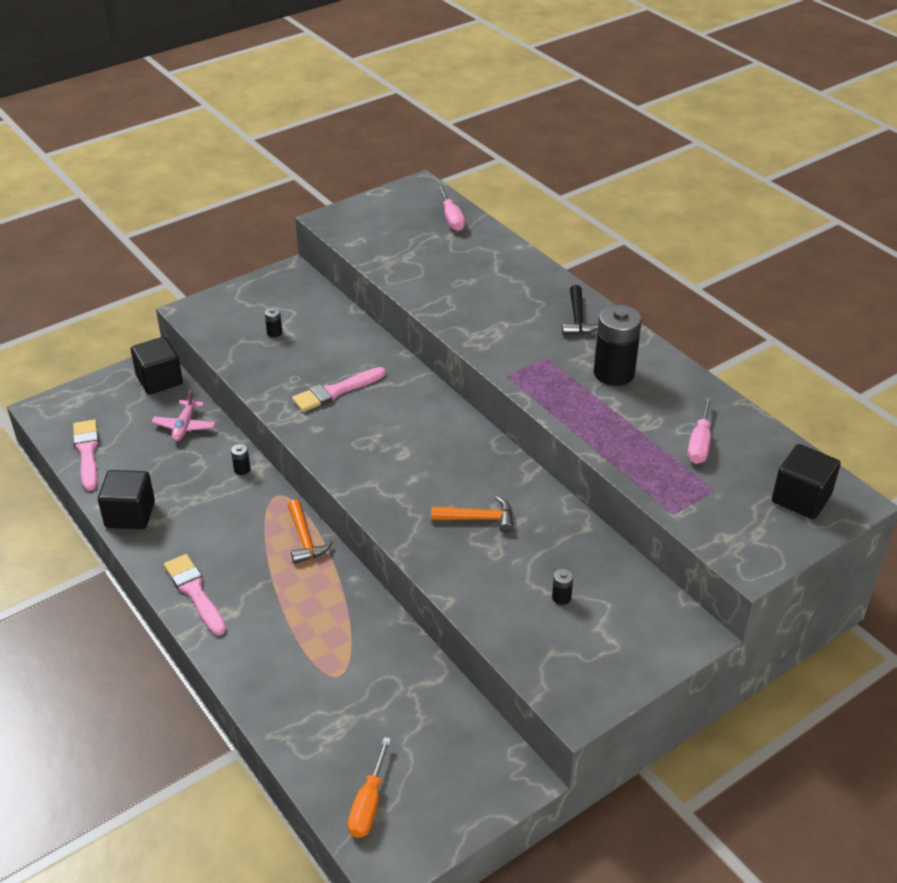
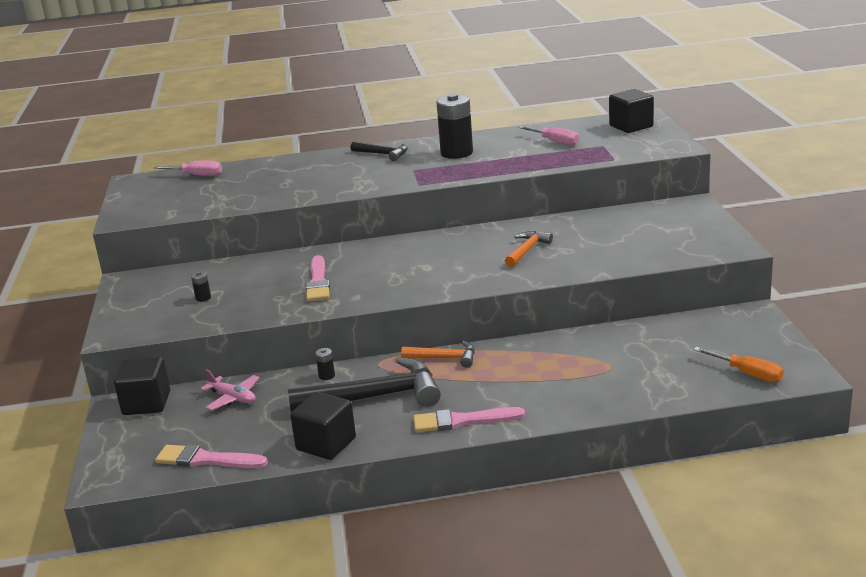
camera: 60 degrees left, 15 degrees down
black battery [552,569,573,605] -> none
none -> black hammer [288,357,441,412]

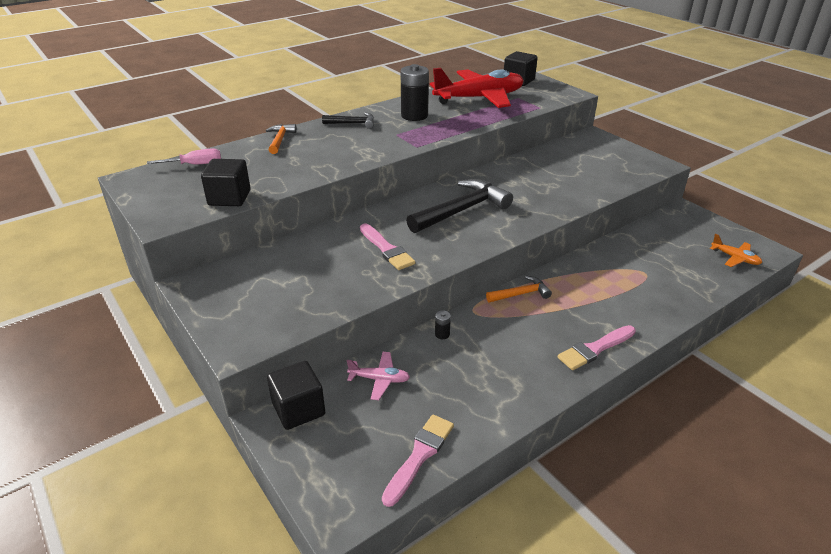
camera: 30 degrees left, 10 degrees up
pink brush [155,444,268,468] -> pink brush turned 135 degrees clockwise [382,415,454,507]
black battery [191,271,211,302] -> none
black hammer [288,357,441,412] -> black hammer moved to [406,179,513,233]
black cube [290,392,356,460] -> black cube moved to [201,159,251,206]
orange hammer [505,231,553,267] -> orange hammer moved to [266,124,297,154]
pink screwdriver [518,126,579,146] -> red plane [430,68,524,108]
orange screwdriver [693,347,783,382] -> orange plane [710,234,762,267]

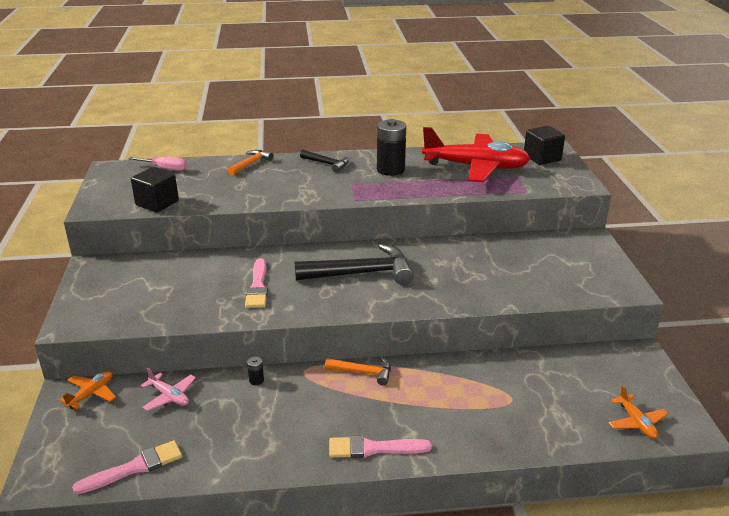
camera: 30 degrees right, 5 degrees down
black cube [267,361,325,430] -> orange plane [59,371,116,409]

